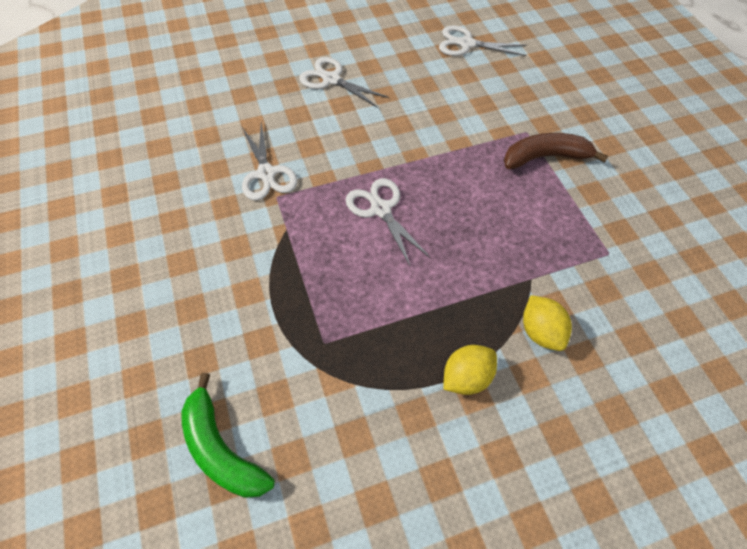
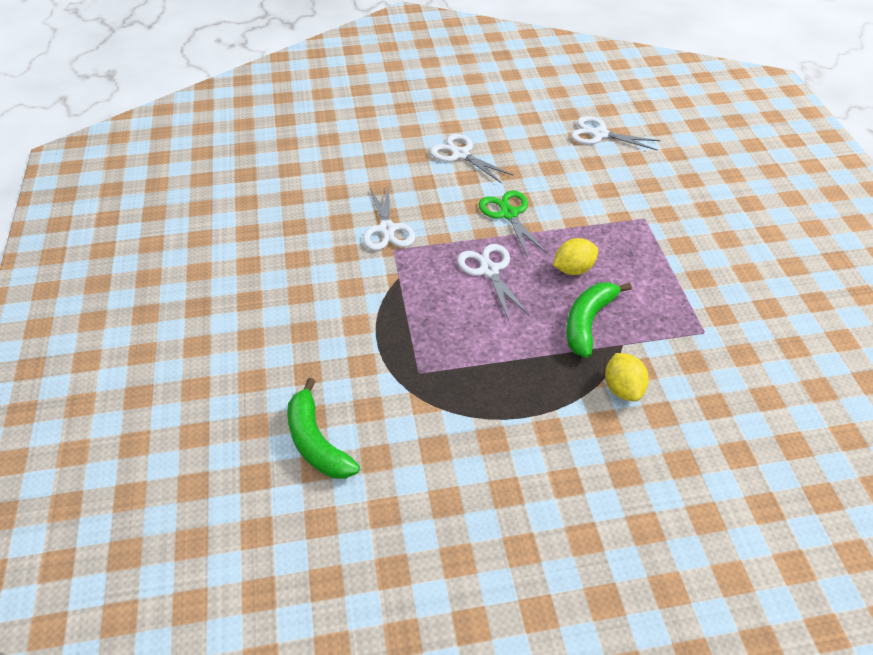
camera: 10 degrees right, 10 degrees down
yellow lemon [443,345,497,395] -> yellow lemon moved to [553,238,598,275]
brown banana [504,133,608,169] -> none
none -> green scissors [479,191,547,257]
none -> green banana [566,282,632,358]

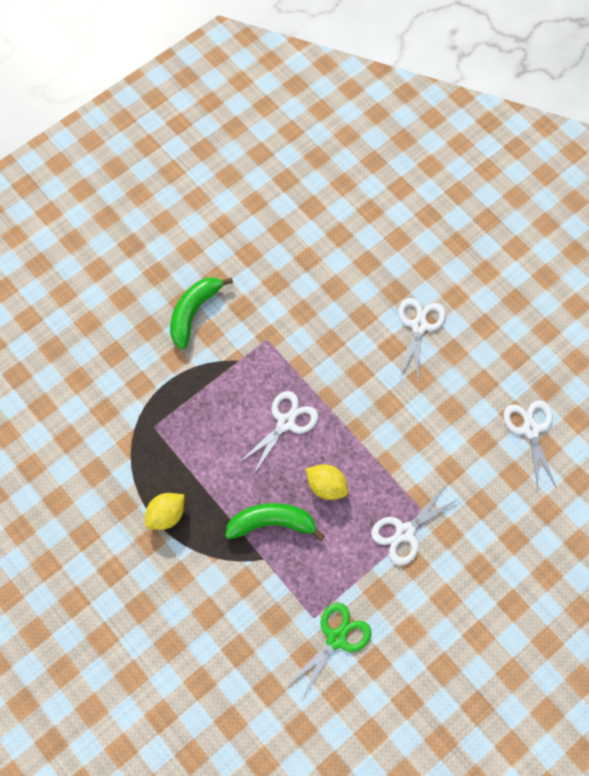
camera: 60 degrees right, 20 degrees up
green banana [287,378,360,479] -> green banana moved to [170,277,233,349]
white scissors [363,184,415,251] -> white scissors moved to [371,484,461,565]
green scissors [479,191,547,257] -> green scissors moved to [285,603,371,699]
yellow lemon [605,353,649,401] -> yellow lemon moved to [145,493,185,530]

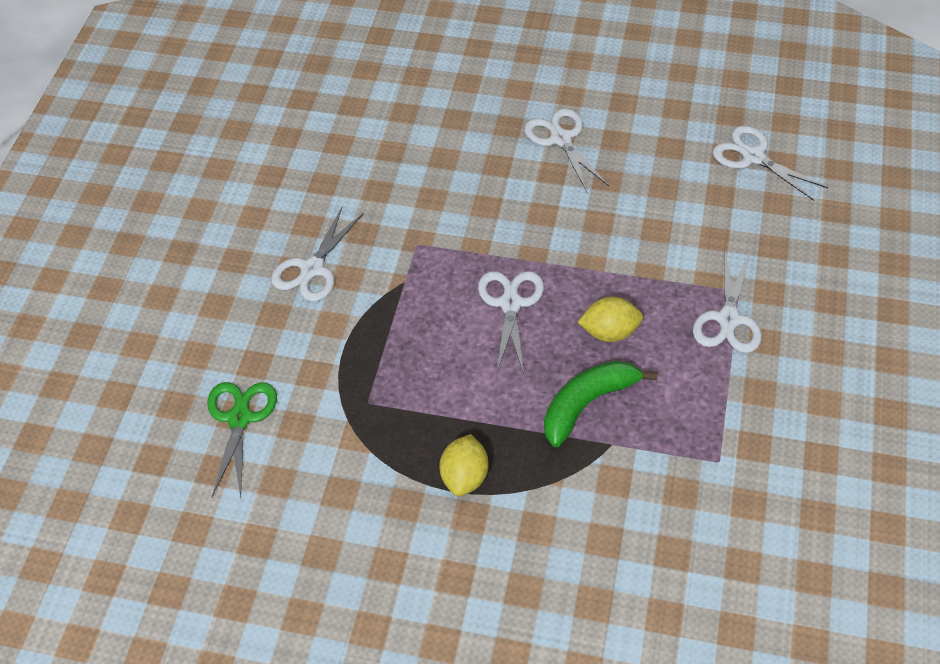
camera: 35 degrees left, 15 degrees down
green banana [170,277,233,349] -> white scissors [271,207,364,302]
green scissors [285,603,371,699] -> green scissors moved to [207,382,277,498]

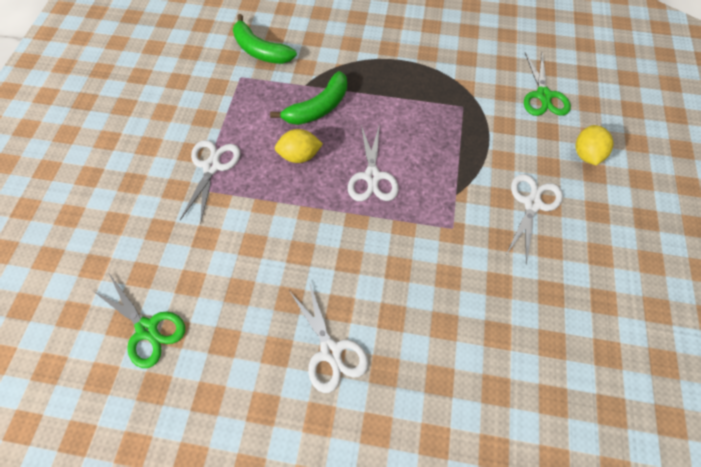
camera: 175 degrees right, 10 degrees up
yellow lemon [439,434,489,496] -> yellow lemon moved to [575,125,613,165]
white scissors [712,126,828,201] -> green scissors [92,274,185,368]
none -> green banana [233,14,297,64]

